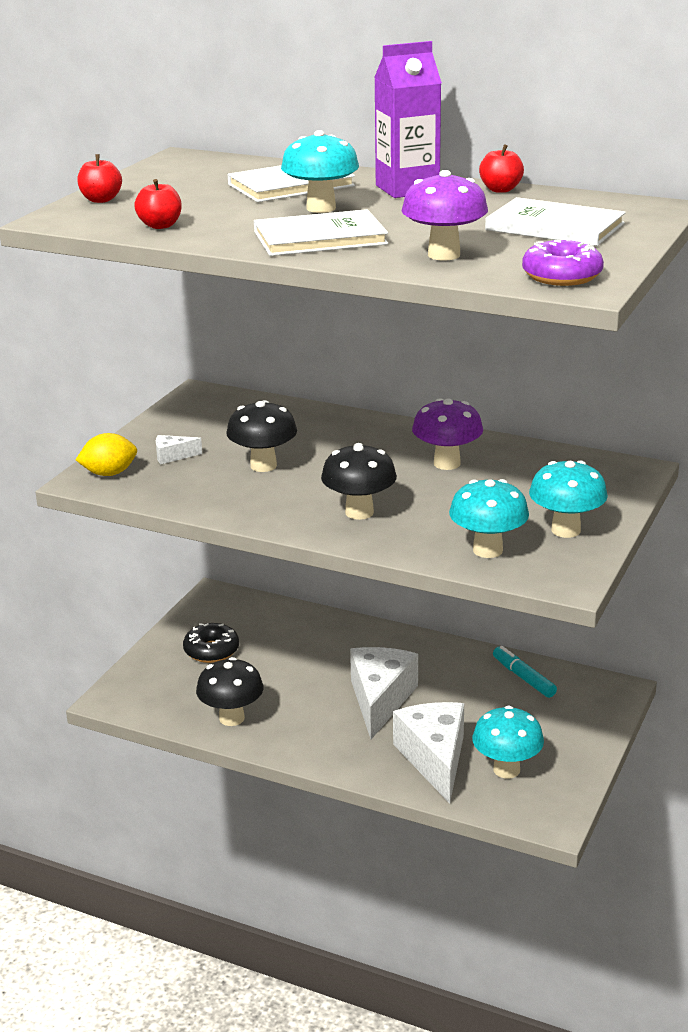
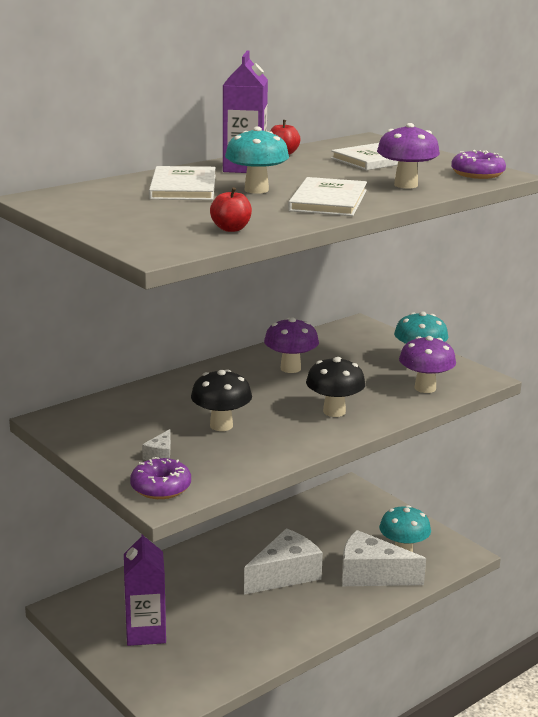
camera: 65 degrees left, 5 degrees down
yellow lemon [76,433,137,476] -> purple donut [130,457,191,499]
red apple [77,154,122,203] -> none
black donut [183,623,239,663] -> purple carton [124,534,166,646]
black mushroom [196,657,264,726] -> none
white cheese [350,647,418,739] -> white cheese turned 105 degrees clockwise [244,528,323,595]
turquoise mushroom [449,479,529,558] -> purple mushroom [399,336,456,393]
turquoise marker [493,646,557,698] -> none

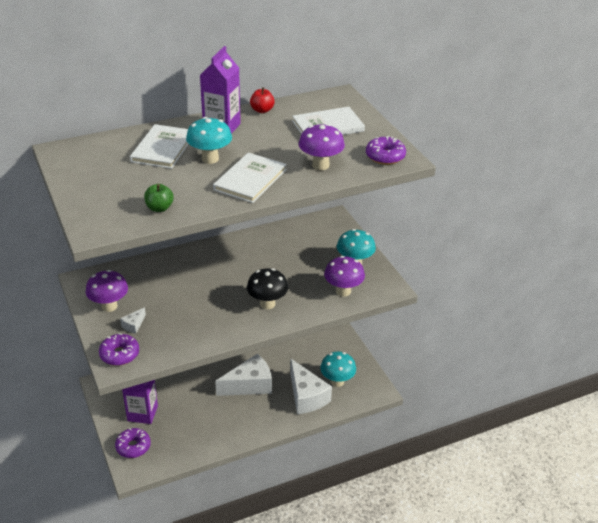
camera: 15 degrees right, 15 degrees up
black mushroom [191,369,252,431] -> none
red apple [210,187,252,232] -> green apple [144,184,174,212]
purple mushroom [264,318,319,373] -> purple mushroom moved to [86,270,128,312]
white cheese [342,530,426,586] -> white cheese turned 150 degrees counterclockwise [290,359,332,414]
none -> purple donut [115,428,151,458]

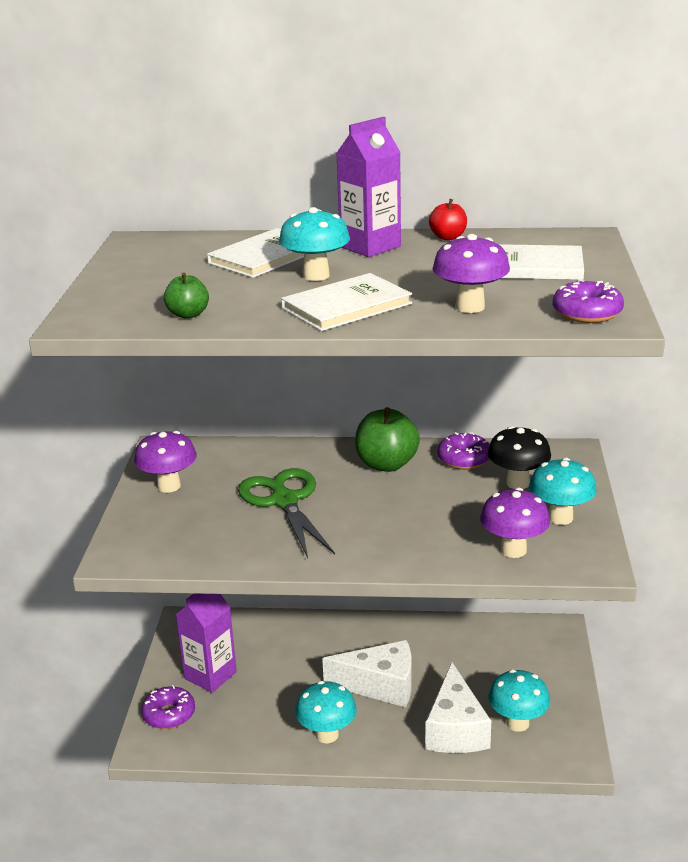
camera: 30 degrees right, 10 degrees down
purple donut [99,333,139,366] -> purple donut moved to [437,432,490,469]
white cheese [120,307,146,334] -> none
black mushroom [247,268,288,309] -> black mushroom moved to [488,426,551,489]
none -> green scissors [238,468,335,558]
none -> turquoise mushroom [295,681,357,743]
none -> green apple [355,407,420,472]

